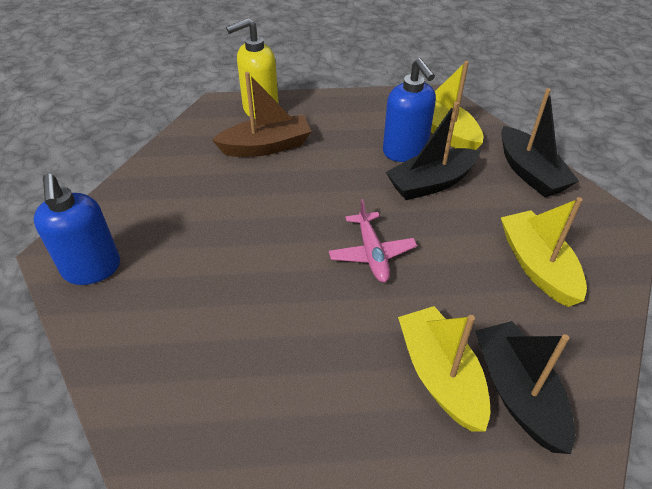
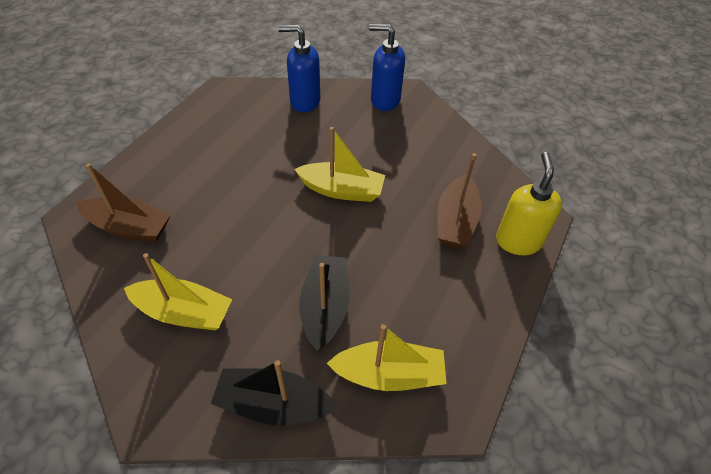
camera: 120 degrees right, 5 degrees up
pink plane [329,199,417,282] -> none
blue soap dispenser [383,58,436,162] -> blue soap dispenser moved to [278,25,320,112]
yellow boat [398,306,490,432] -> yellow boat moved to [294,127,385,202]
black boat [475,321,575,454] -> brown boat [76,163,171,242]

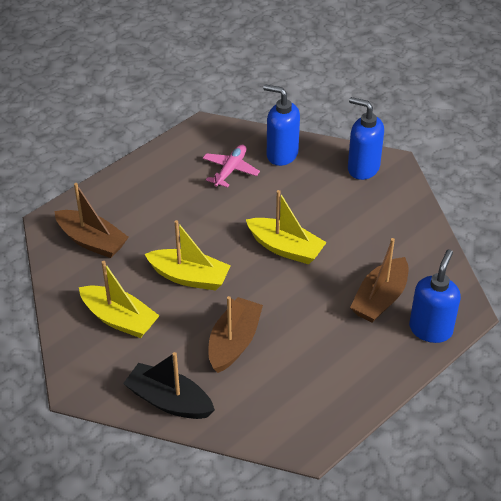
camera: 20 degrees right, 5 degrees down
black boat [299,255,350,351] -> brown boat [209,296,263,373]
yellow boat [327,324,447,391] -> yellow boat moved to [145,220,231,291]
yellow soap dispenser [496,152,562,255] -> blue soap dispenser [409,249,461,343]
none -> pink plane [203,145,260,188]

